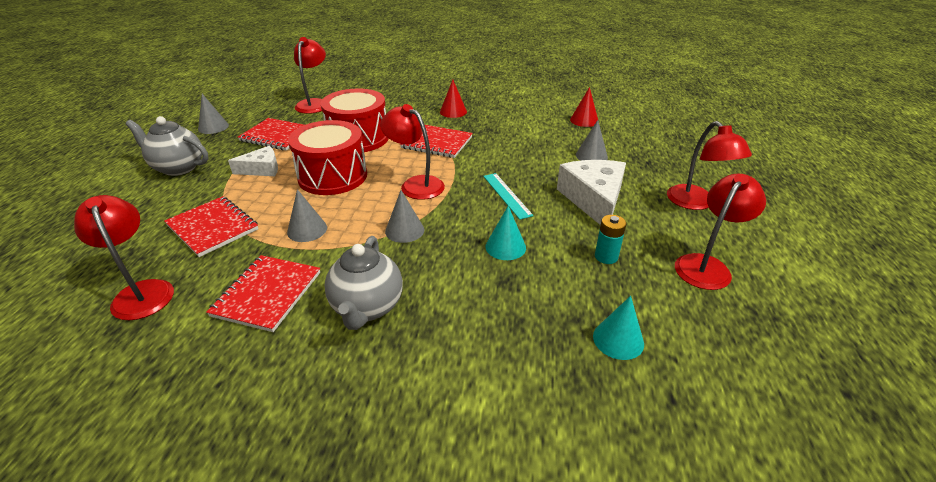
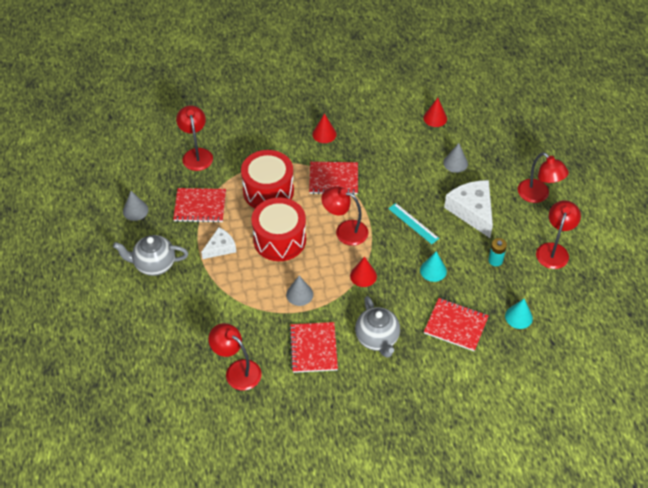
camera: 20 degrees left, 15 degrees up
red notebook [164,196,258,257] -> red notebook moved to [424,298,489,351]
grey cone [385,190,424,243] -> red cone [350,257,377,287]

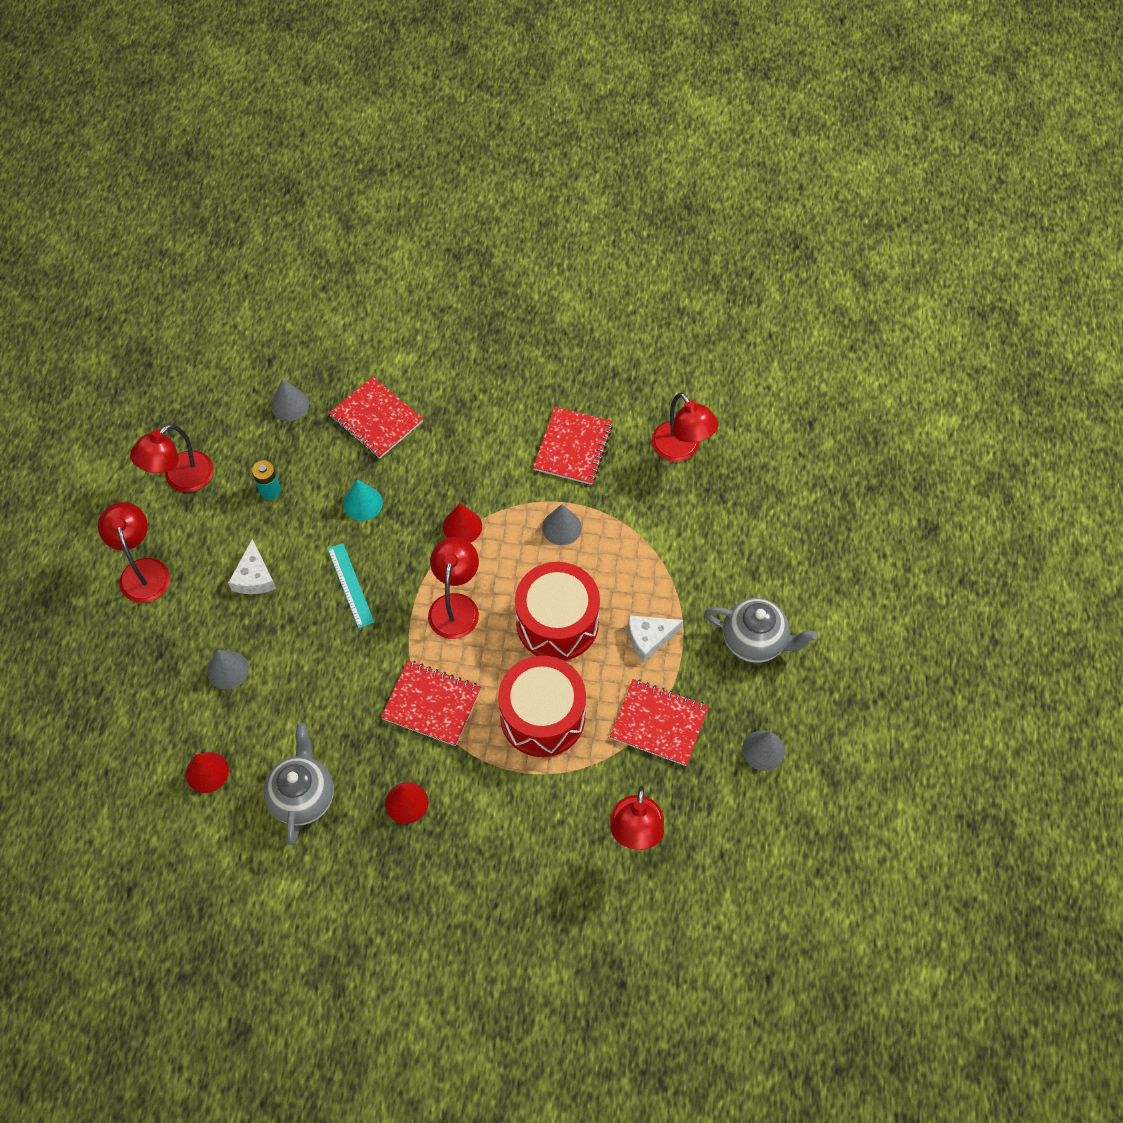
camera: 160 degrees left, 10 degrees up
red lamp [321,187,368,246] -> red lamp turned 120 degrees counterclockwise [428,537,479,639]
grey teapot [355,296,400,358] -> grey teapot moved to [264,723,334,845]
white cheese [444,180,493,238] -> white cheese [228,539,276,594], size x0.58
turquoise cone [505,299,533,329] -> grey cone [271,379,309,421]

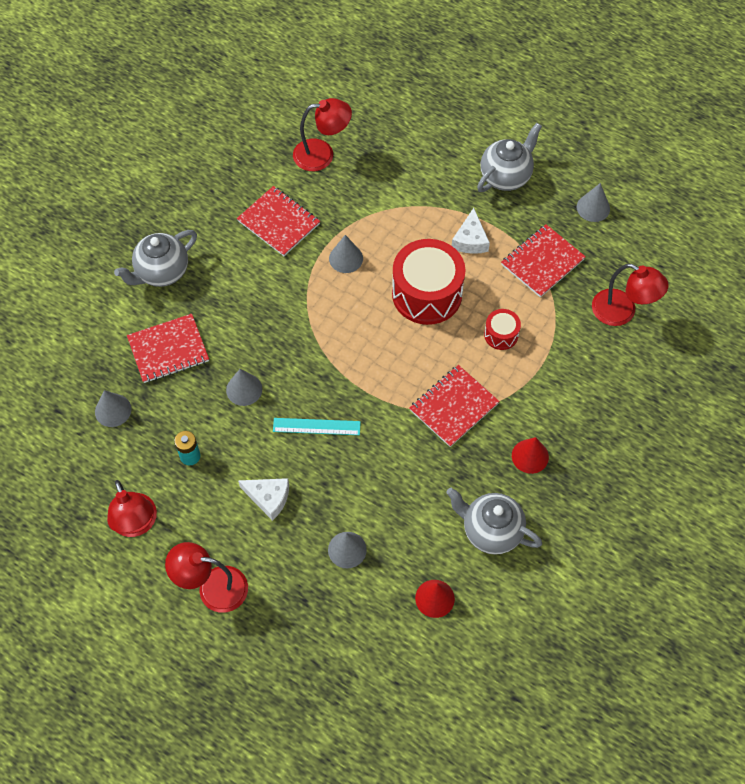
camera: 65 degrees left, 0 degrees up
turquoise cone [343,479,383,521] -> grey cone [226,369,262,406]
red lamp [428,537,479,639] -> none
red cone [443,503,482,543] -> none
red drum [498,656,586,757] -> red drum [484,309,521,350], size x0.48
none -> grey teapot [114,230,197,287]

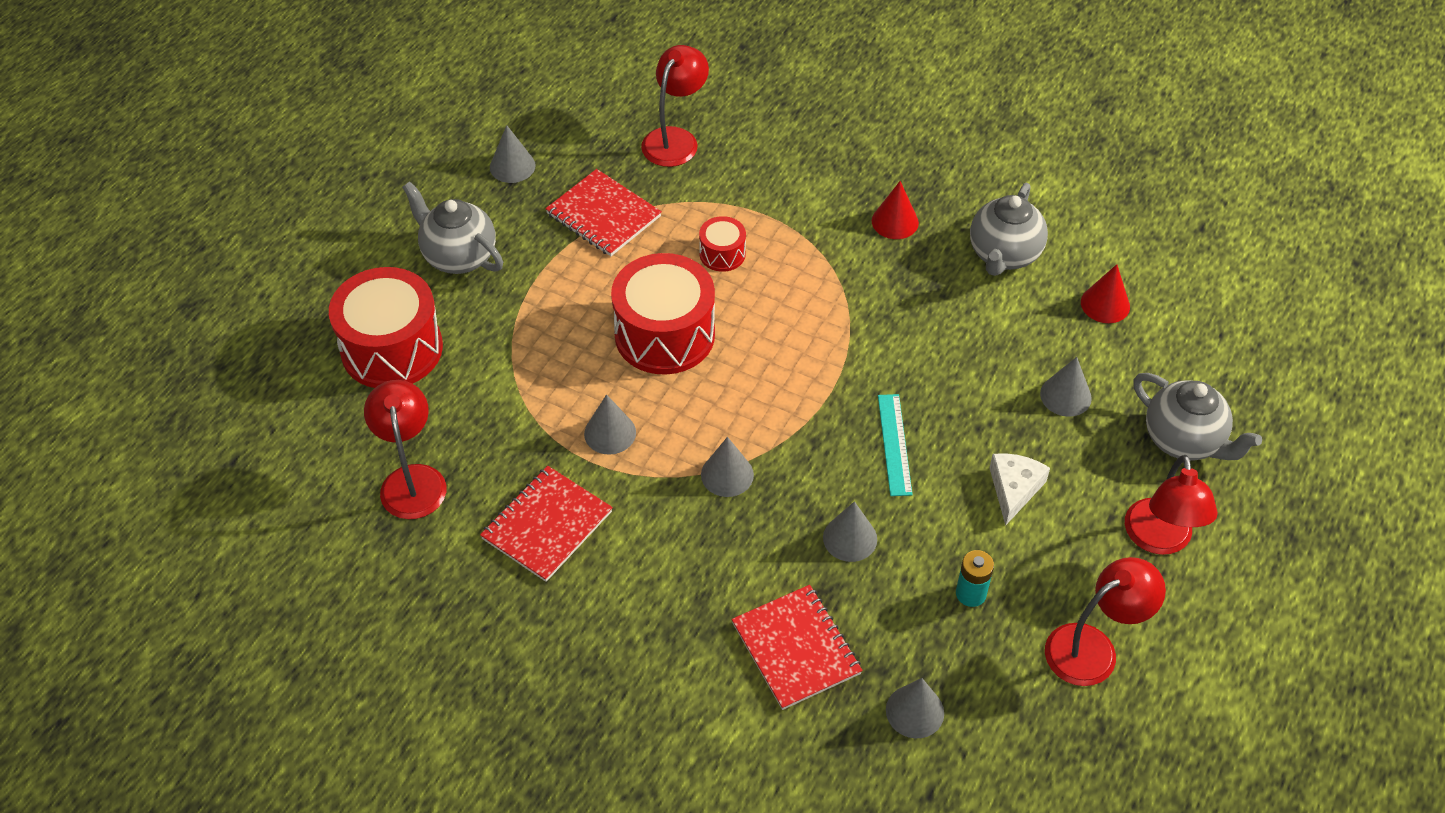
camera: 95 degrees left, 10 degrees down
grey teapot [114,230,197,287] -> grey teapot moved to [1133,373,1262,460]
red notebook [409,365,500,447] -> none
white cheese [452,208,490,254] -> none
none -> red drum [329,267,443,388]
none -> grey cone [701,437,754,497]

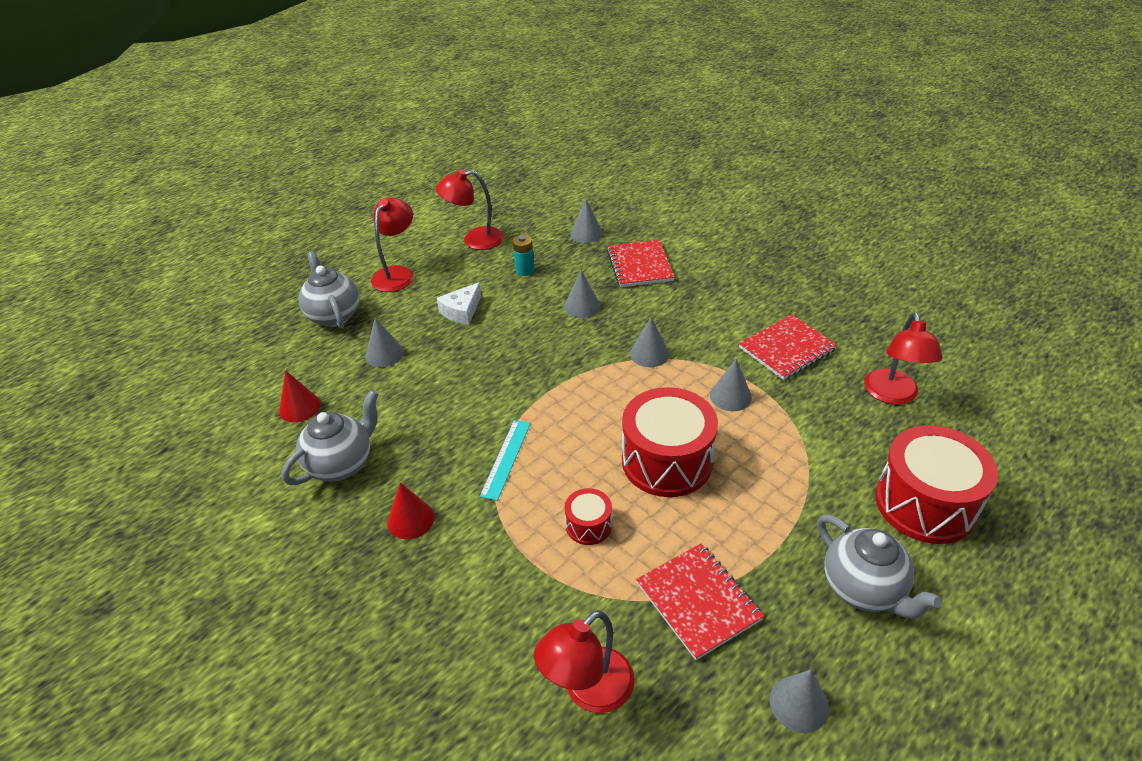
camera: 160 degrees left, 10 degrees down
turquoise ruler [878,394,913,496] -> turquoise ruler moved to [480,420,531,501]

